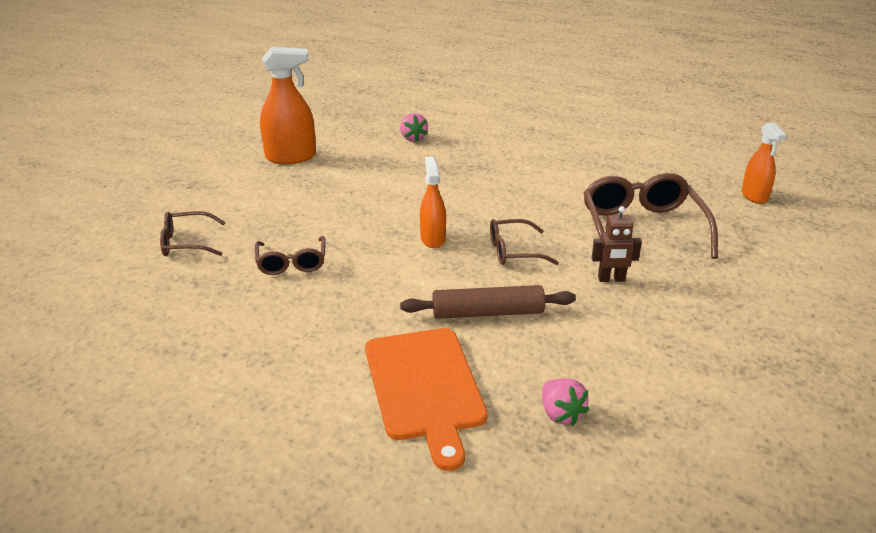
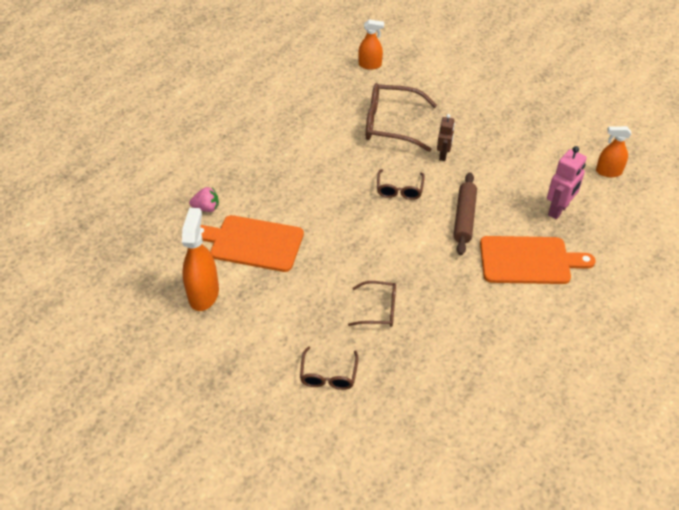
camera: 75 degrees left, 15 degrees up
orange spray bottle [420,157,446,248] -> orange spray bottle moved to [596,126,632,177]
pink strawberry [542,378,589,426] -> pink robot [547,146,587,219]
none -> orange cutting board [200,215,304,272]

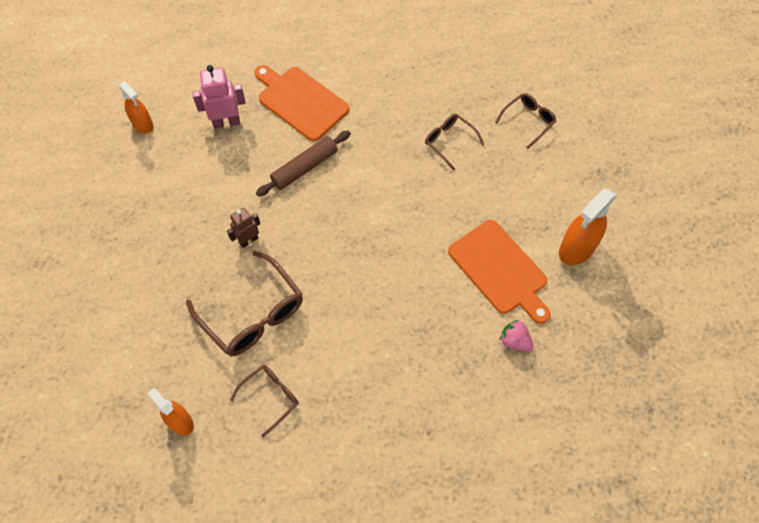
camera: 140 degrees left, 15 degrees up
brown glasses [377,169,425,200] -> brown glasses moved to [230,365,299,437]

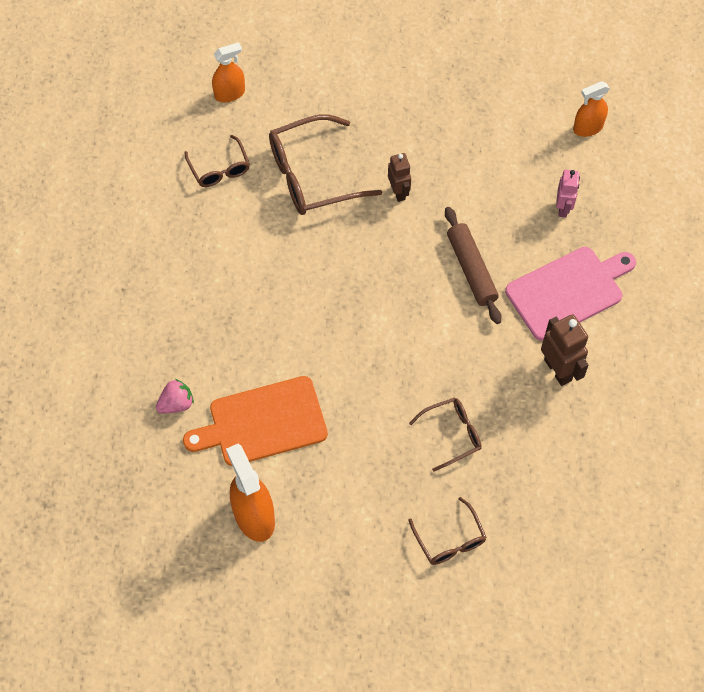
camera: 110 degrees right, 0 degrees up
pink robot [192,65,246,129] -> pink robot [556,170,580,218], size x0.66
orange cutting board [255,65,349,141] -> pink cutting board [505,247,636,341]
none -> brown robot [541,314,589,386]

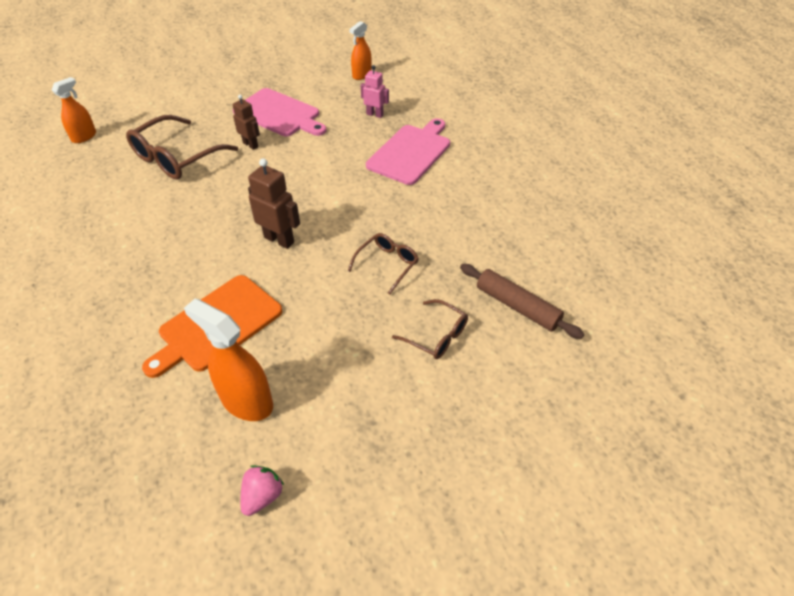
camera: 30 degrees left, 15 degrees down
pink strawberry [156,379,194,413] -> pink strawberry moved to [240,465,284,516]
brown glasses [184,135,250,187] -> none
brown rolling pin [445,207,502,324] -> brown rolling pin moved to [460,264,584,339]
brown robot [541,314,589,386] -> brown robot moved to [248,158,300,249]
pink robot [556,170,580,218] -> pink robot turned 45 degrees counterclockwise [361,65,389,118]
none -> pink cutting board [233,88,326,136]

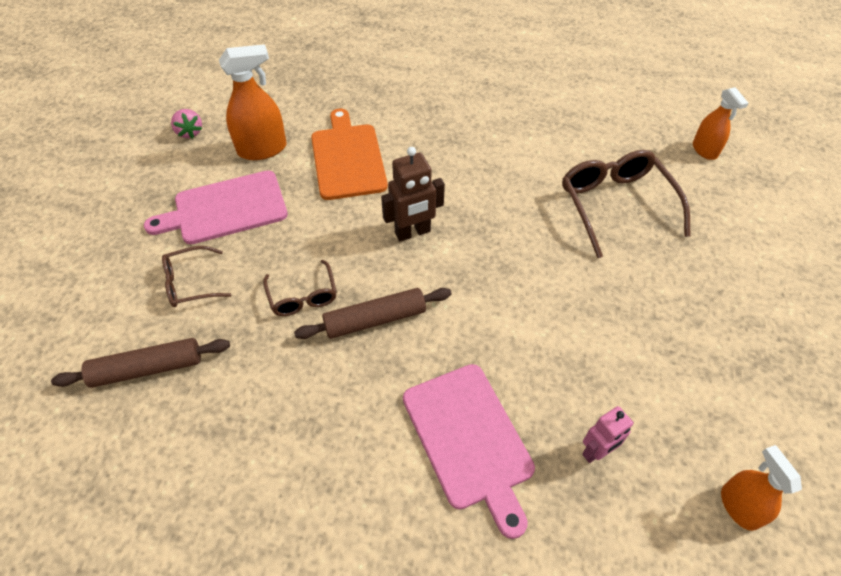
camera: 125 degrees right, 5 degrees up
brown robot [232,95,260,150] -> none
pink cutting board [233,88,326,136] -> pink cutting board moved to [144,171,288,244]
none -> brown rolling pin [294,288,452,339]

